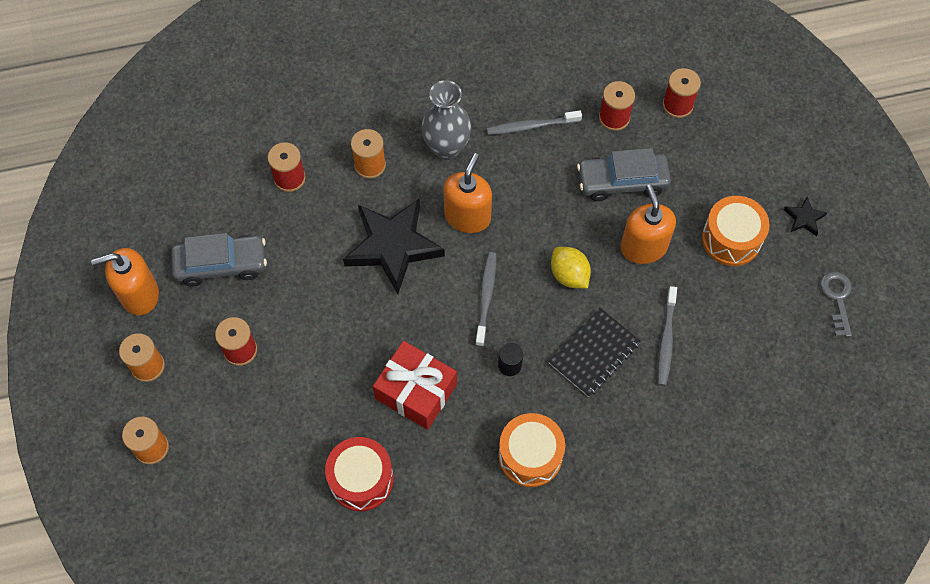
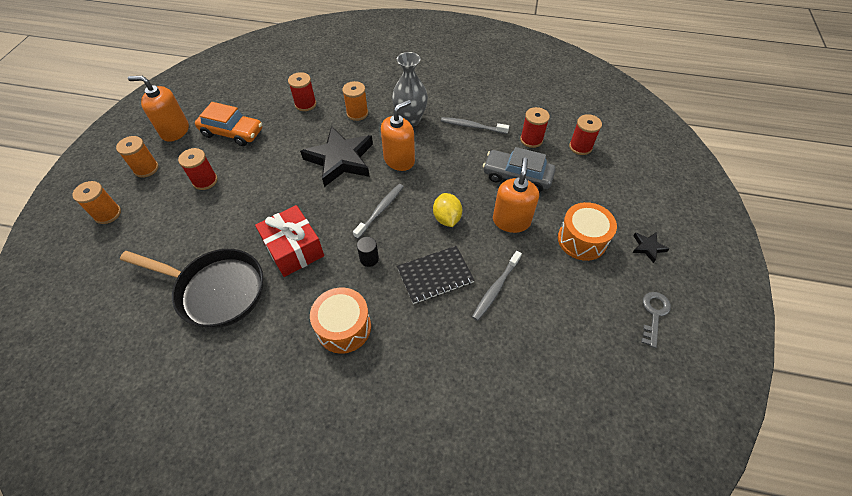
camera: 25 degrees right, 10 degrees down
grey car [171,233,267,286] -> orange car [195,102,262,146]
red drum [325,437,394,511] -> black pan [120,249,263,328]

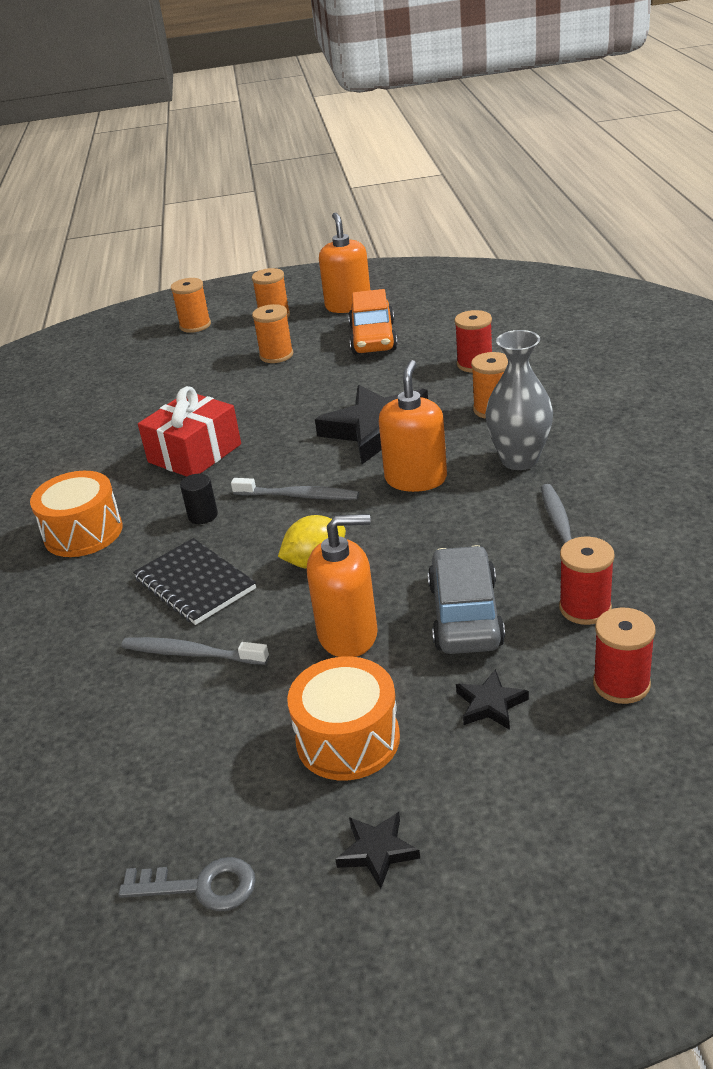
camera: 75 degrees right, 20 degrees down
black pan [120,249,263,328] -> none
red spool [178,148,218,190] -> orange spool [252,304,293,363]
orange soap dispenser [381,100,415,171] -> orange soap dispenser turned 105 degrees counterclockwise [379,360,447,492]
none -> black star [456,669,529,730]

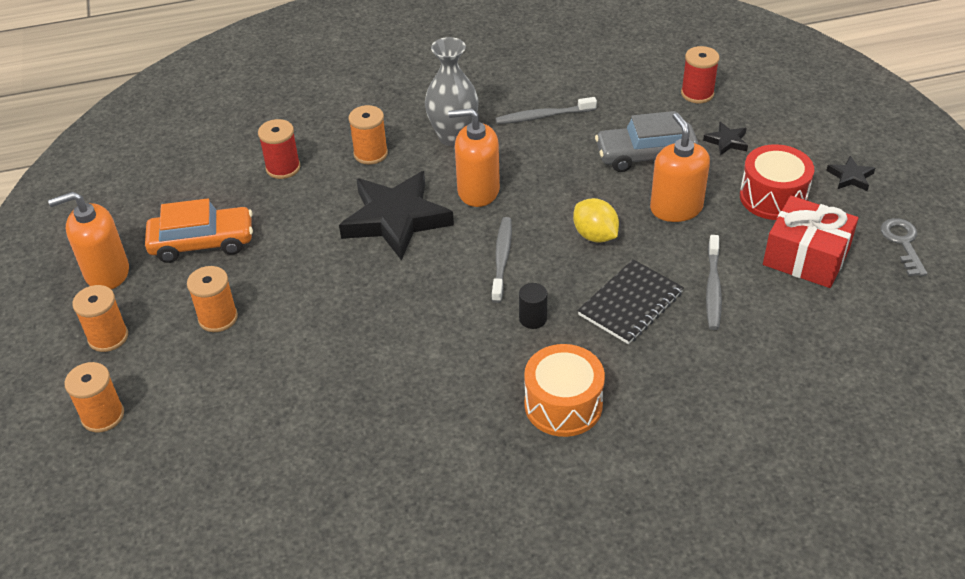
camera: 100 degrees left, 10 degrees up
red gift [138,386,241,477] -> red gift moved to [763,196,858,288]
orange drum [287,656,400,780] -> red drum [740,144,814,220]
red spool [559,537,615,625] -> none

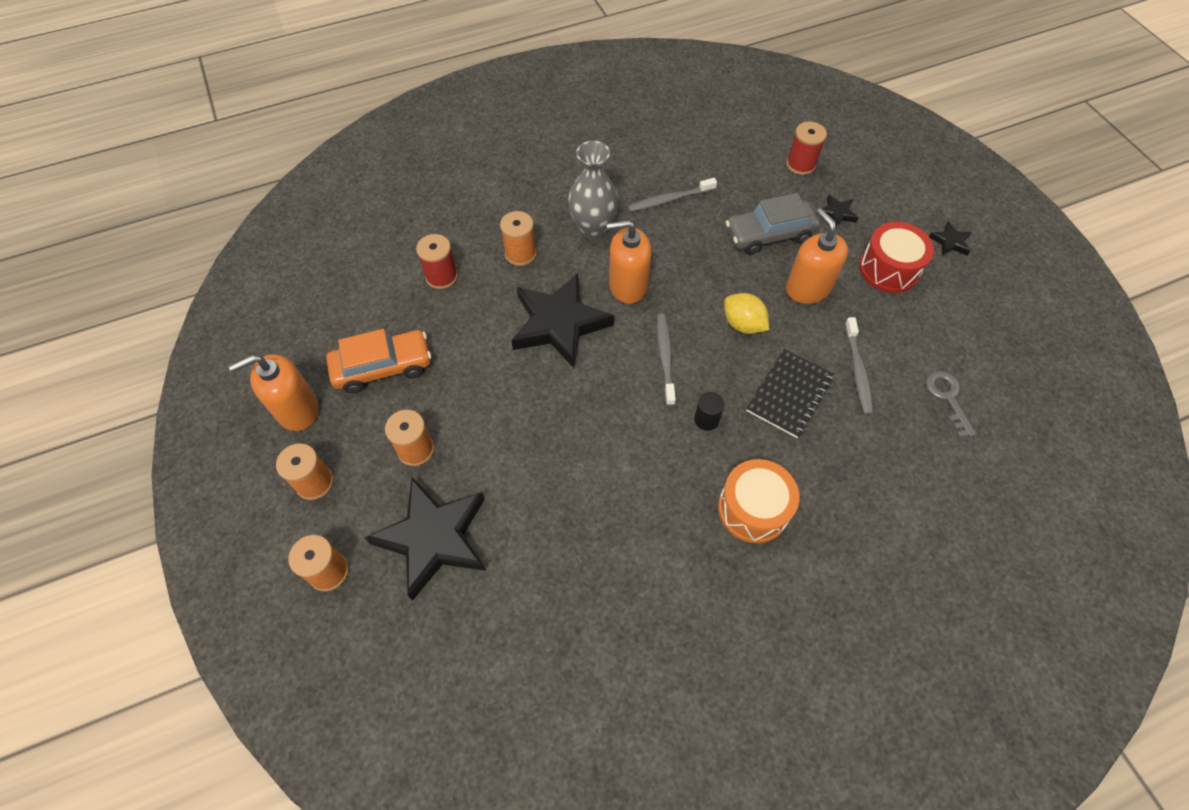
camera: 10 degrees left, 15 degrees up
red gift [763,196,858,288] -> none
grey key [881,218,927,276] -> grey key moved to [925,371,976,438]
none -> black star [365,478,486,601]

